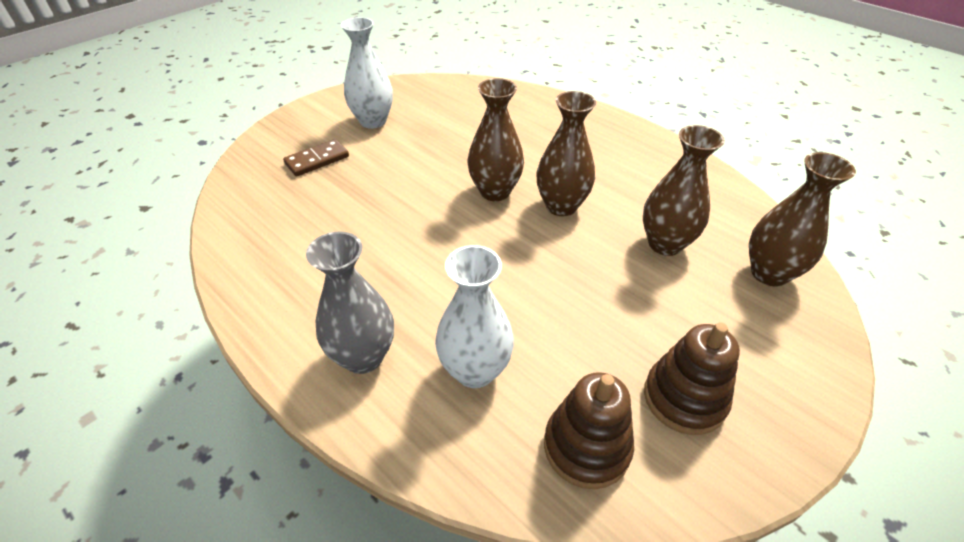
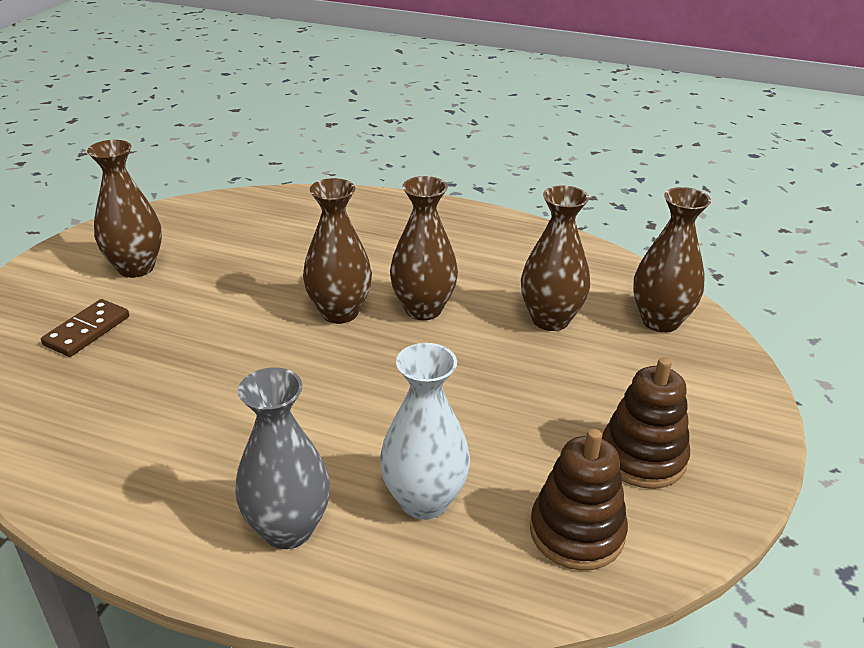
camera: 25 degrees left, 10 degrees down
white vase [341,17,393,129] -> brown vase [87,140,162,278]

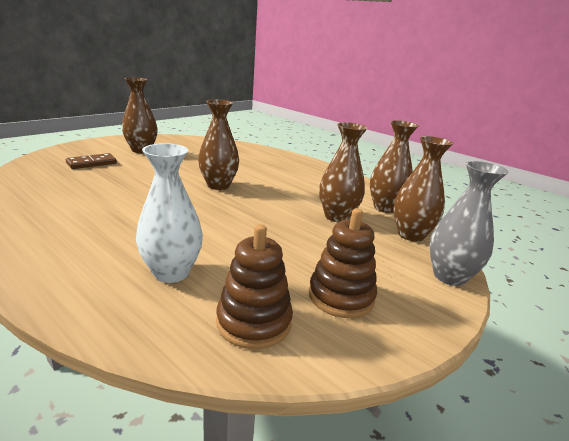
camera: 20 degrees right, 10 degrees down
grey vase [235,367,330,549] -> grey vase moved to [429,161,508,286]
brown vase [390,176,458,321] -> brown vase moved to [370,120,419,213]

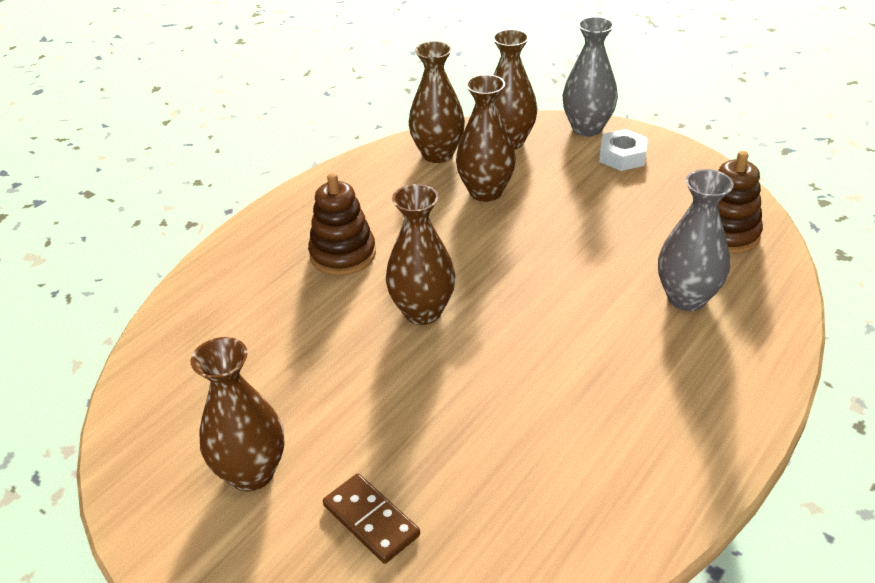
camera: 90 degrees left, 15 degrees up
white vase [136,143,203,283] -> grey vase [658,169,734,311]
brown stacking toy [309,208,377,318] -> brown stacking toy moved to [308,173,376,276]
none -> white nut [599,129,648,171]

